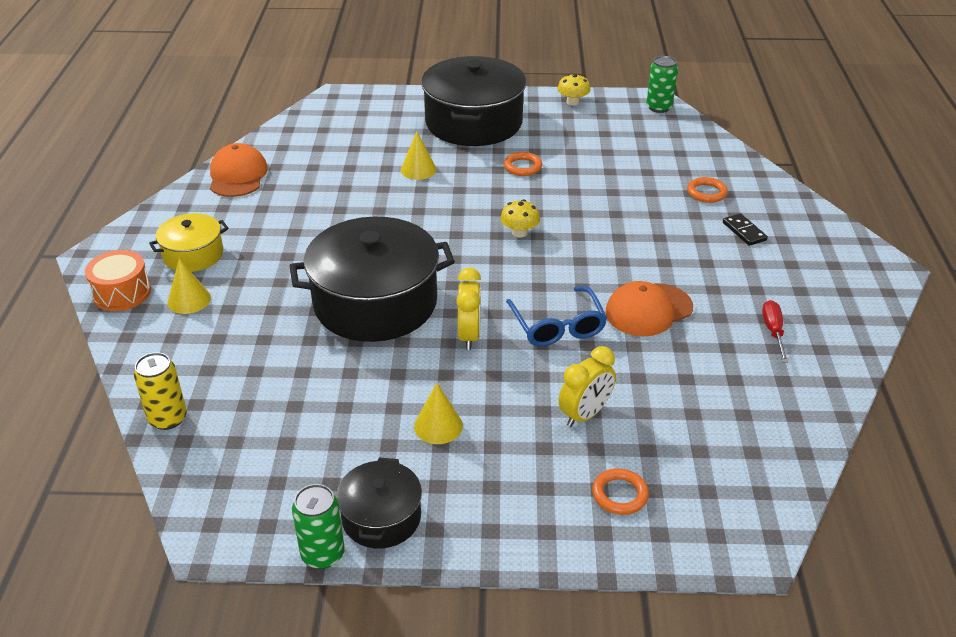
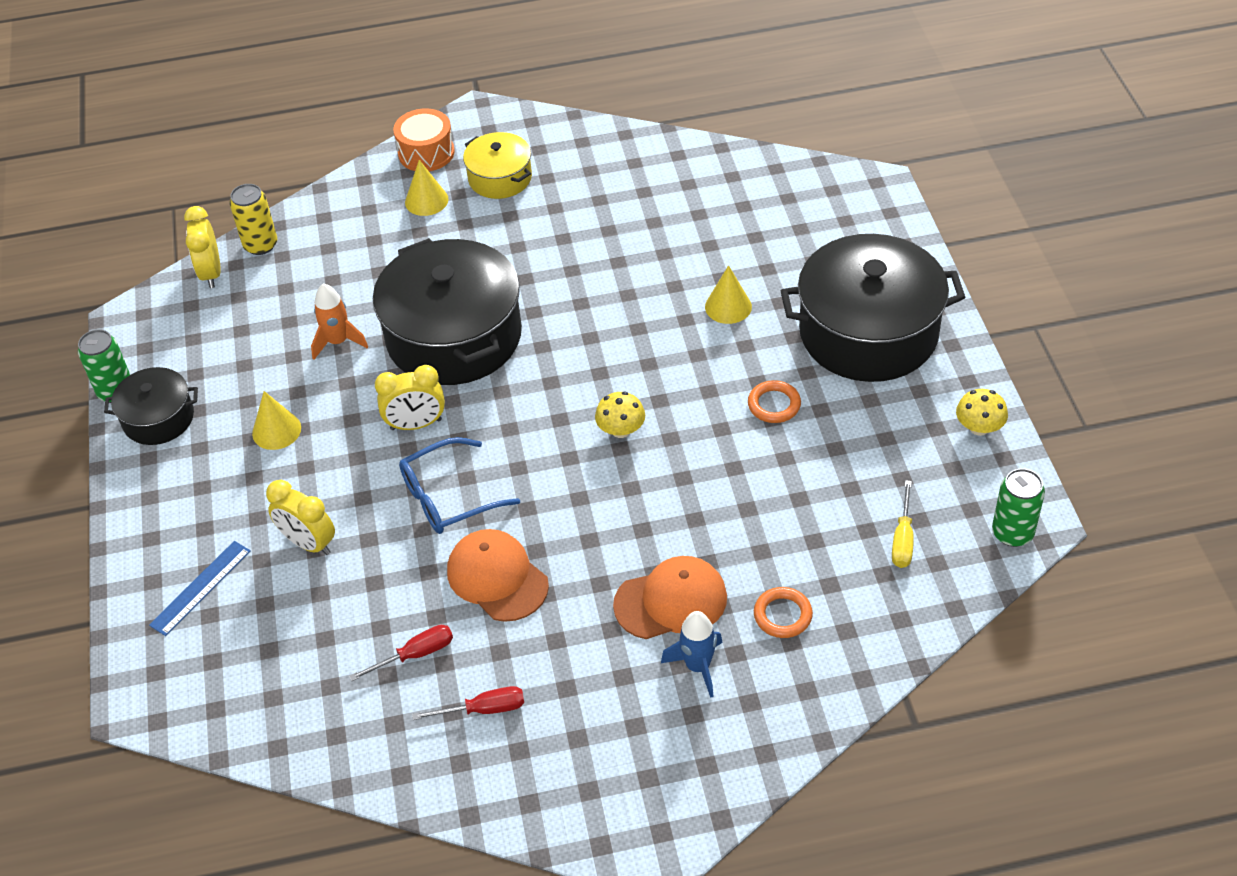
camera: 80 degrees right, 10 degrees up
orange cap [210,143,268,197] -> orange cap moved to [613,556,727,639]
orange ring [592,468,649,515] -> blue ruler [149,541,251,636]
black domino [723,213,768,246] -> blue rocket [661,611,723,698]
none -> yellow clock [184,206,221,288]
none -> orange rocket [311,284,368,359]
none -> red screwdriver [349,625,453,681]
none -> yellow screwdriver [892,480,914,568]

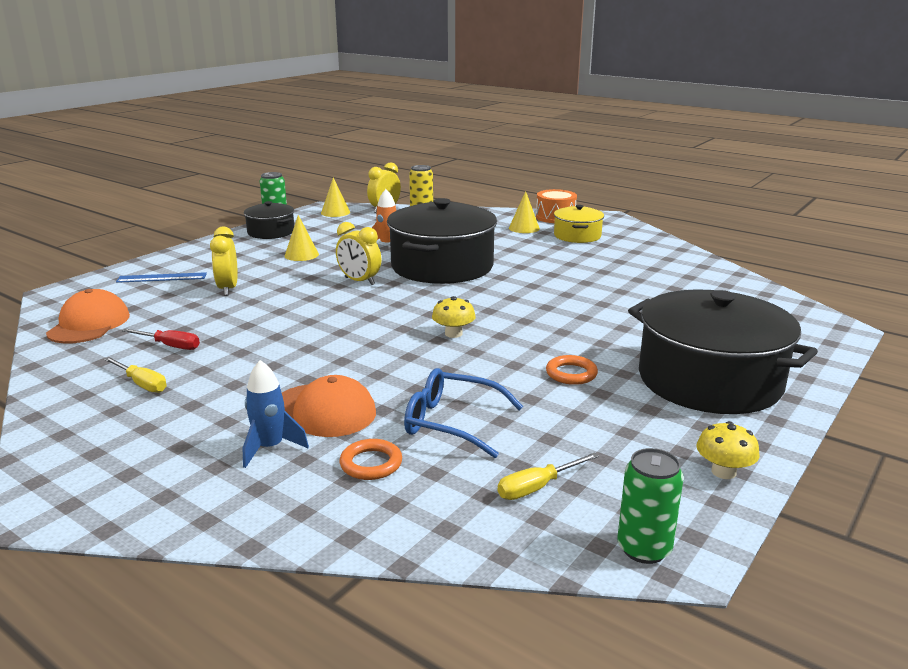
camera: 45 degrees right, 25 degrees down
blue glasses [399,437,520,534] -> blue glasses moved to [404,368,523,458]
red screwdriver [412,686,524,720] -> yellow screwdriver [104,357,167,393]
orange cap [447,529,549,622] -> orange cap moved to [46,289,130,344]
yellow cone [705,265,752,324] -> yellow cone moved to [321,177,350,217]

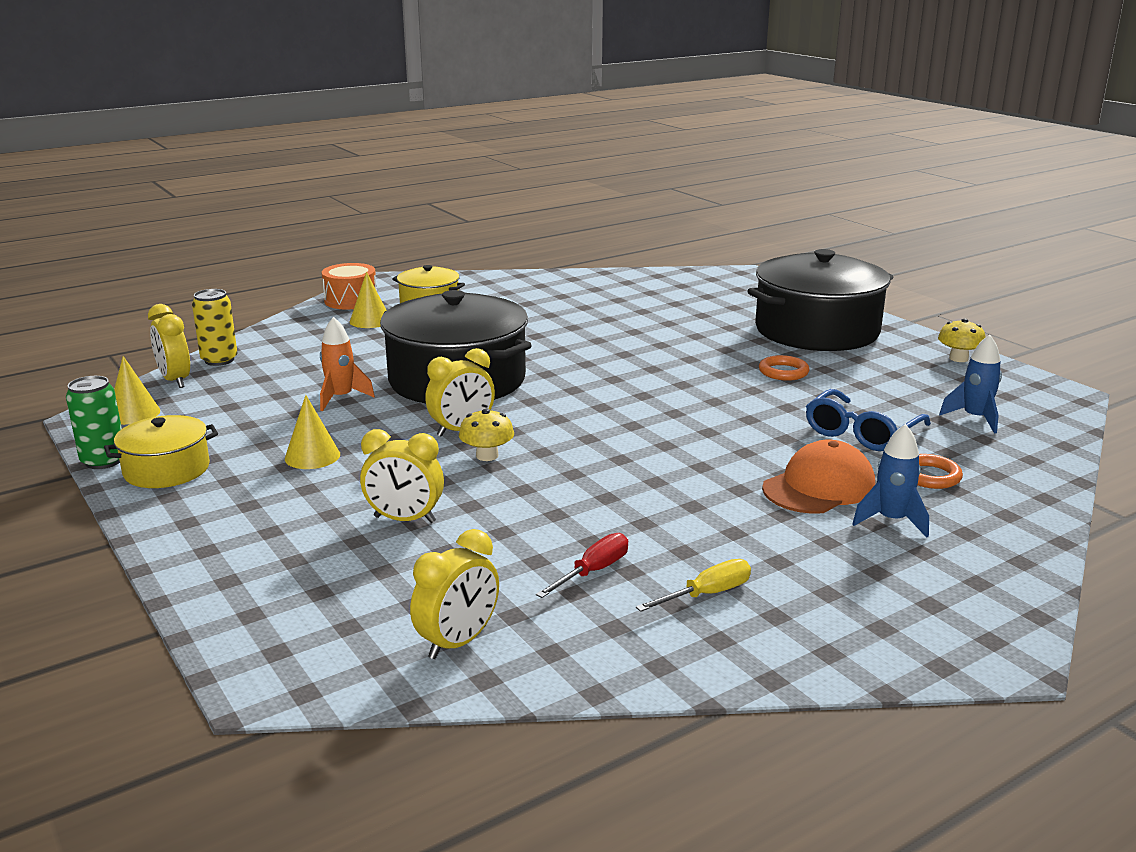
camera: 70 degrees left, 0 degrees up
orange cap [46,289,130,344] -> yellow clock [410,529,499,659]
blue ruler [116,272,207,283] -> none
black pot [244,201,294,239] -> yellow pot [104,415,218,488]
yellow mushroom [432,296,476,338] -> yellow mushroom moved to [459,408,514,461]
yellow screwdriver [497,452,599,500] -> blue rocket [939,335,1002,434]
green can [618,448,684,564] -> none

